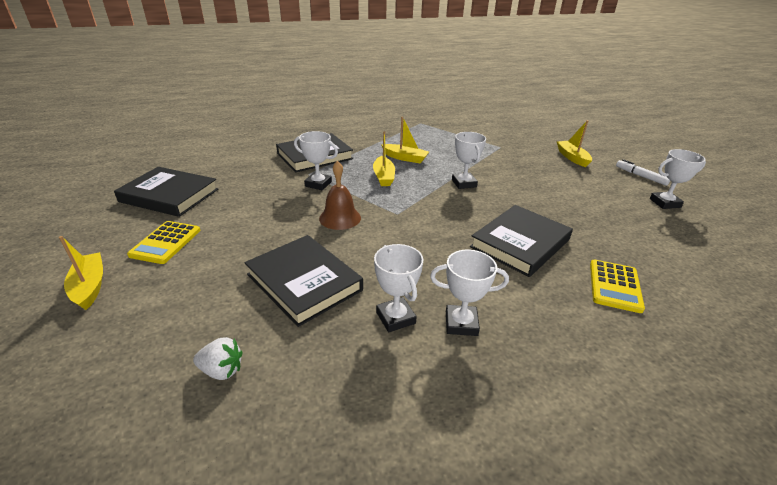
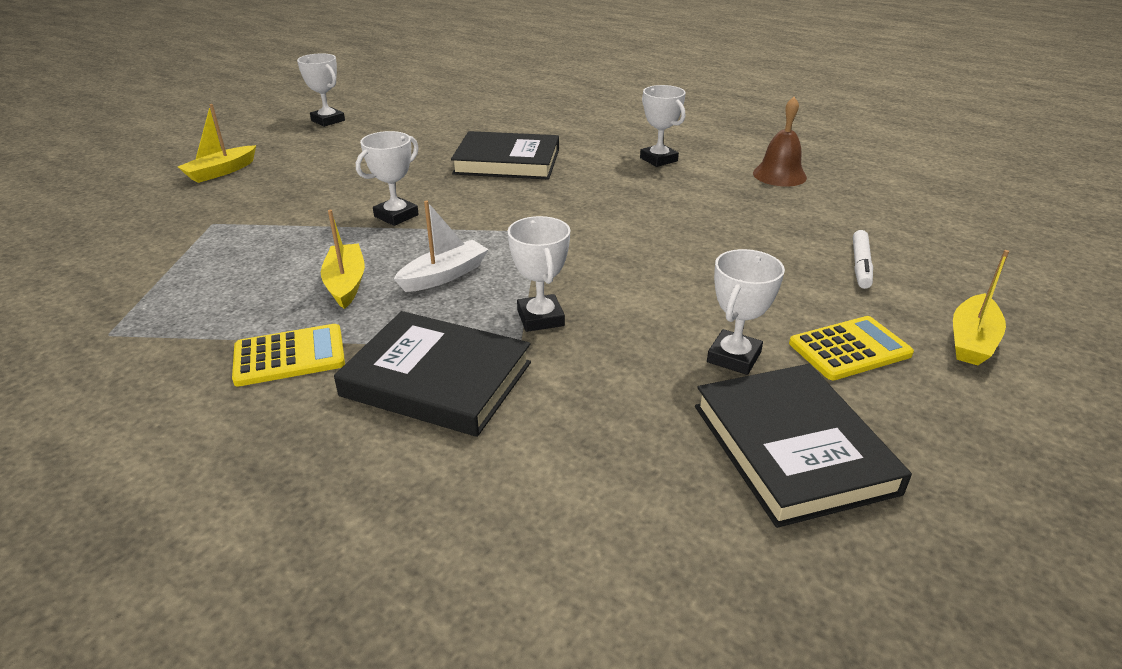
camera: 125 degrees left, 0 degrees up
white strawberry [193,337,243,380] -> none
black book [245,235,363,327] -> none
brown bell [319,161,361,230] -> brown bell moved to [753,97,807,186]
yellow boat [373,131,395,186] -> white boat [394,201,489,292]
white trophy [374,244,424,332] -> white trophy moved to [707,249,785,375]
yellow calculator [590,260,645,313] -> yellow calculator moved to [232,324,345,387]
white marker [616,159,670,186] -> white marker moved to [853,230,873,289]

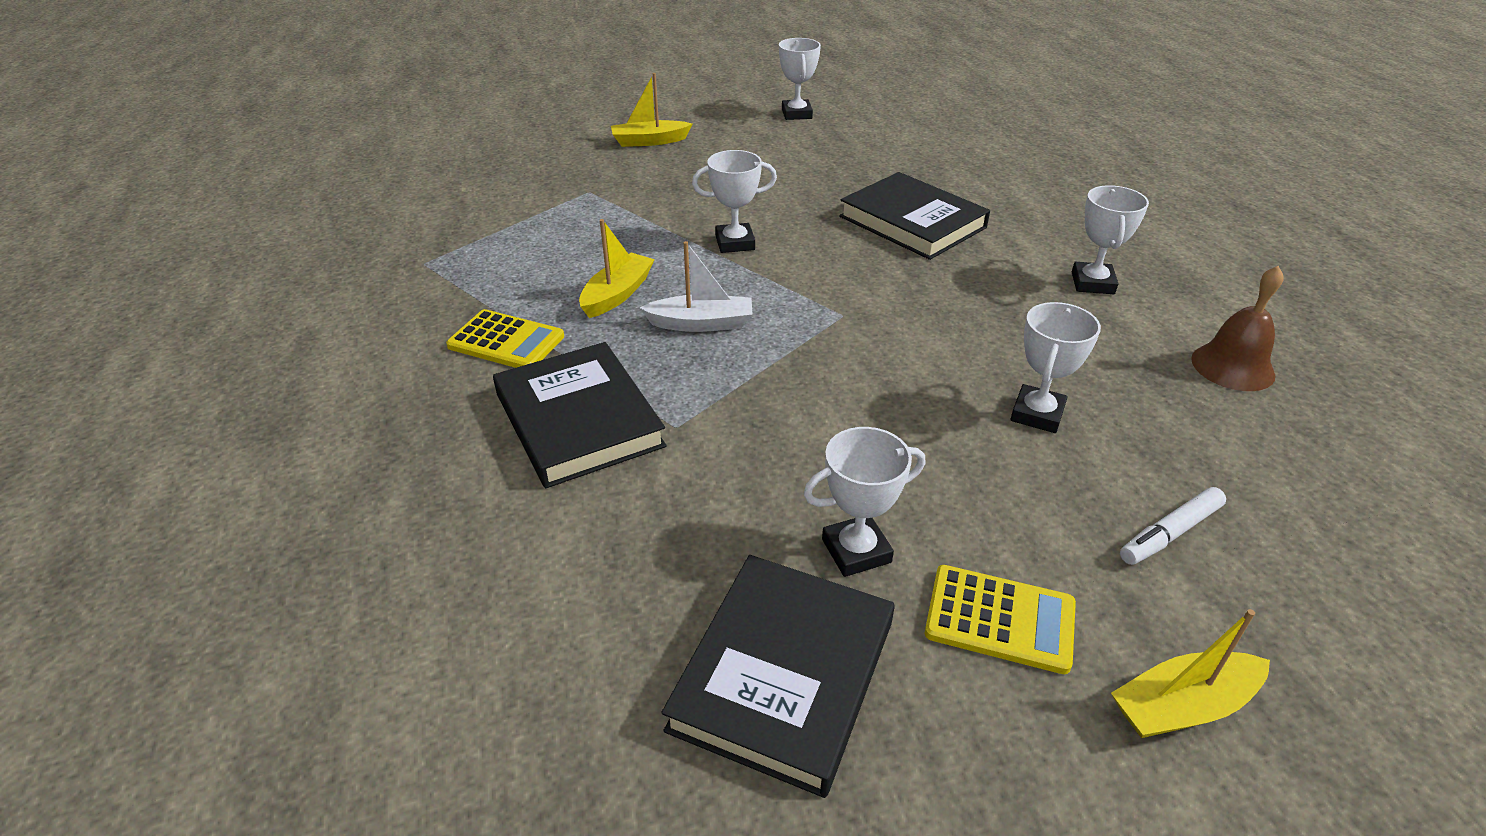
camera: 40 degrees right, 5 degrees up
white trophy [508,216,570,332] -> white trophy moved to [1011,302,1101,433]

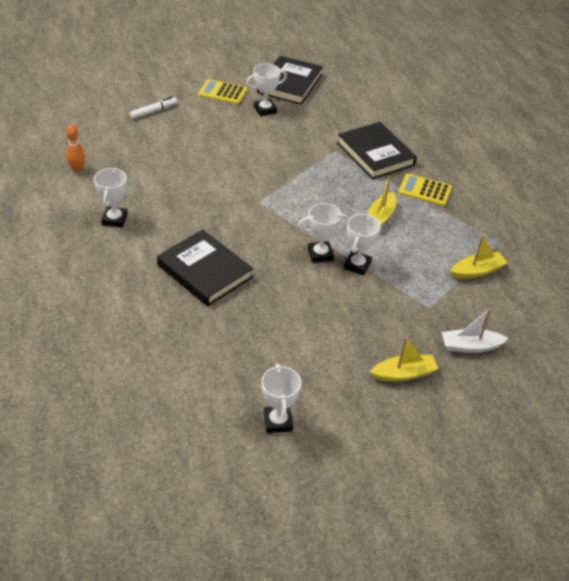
camera: 175 degrees right, 5 degrees up
white boat [640,241,753,332] -> white boat moved to [442,308,509,353]
white trophy [1011,302,1101,433] -> white trophy moved to [344,214,381,276]
yellow boat [1111,609,1270,738] -> yellow boat moved to [451,235,507,279]
brown bell [1191,266,1284,391] -> orange bowling pin [66,125,85,173]

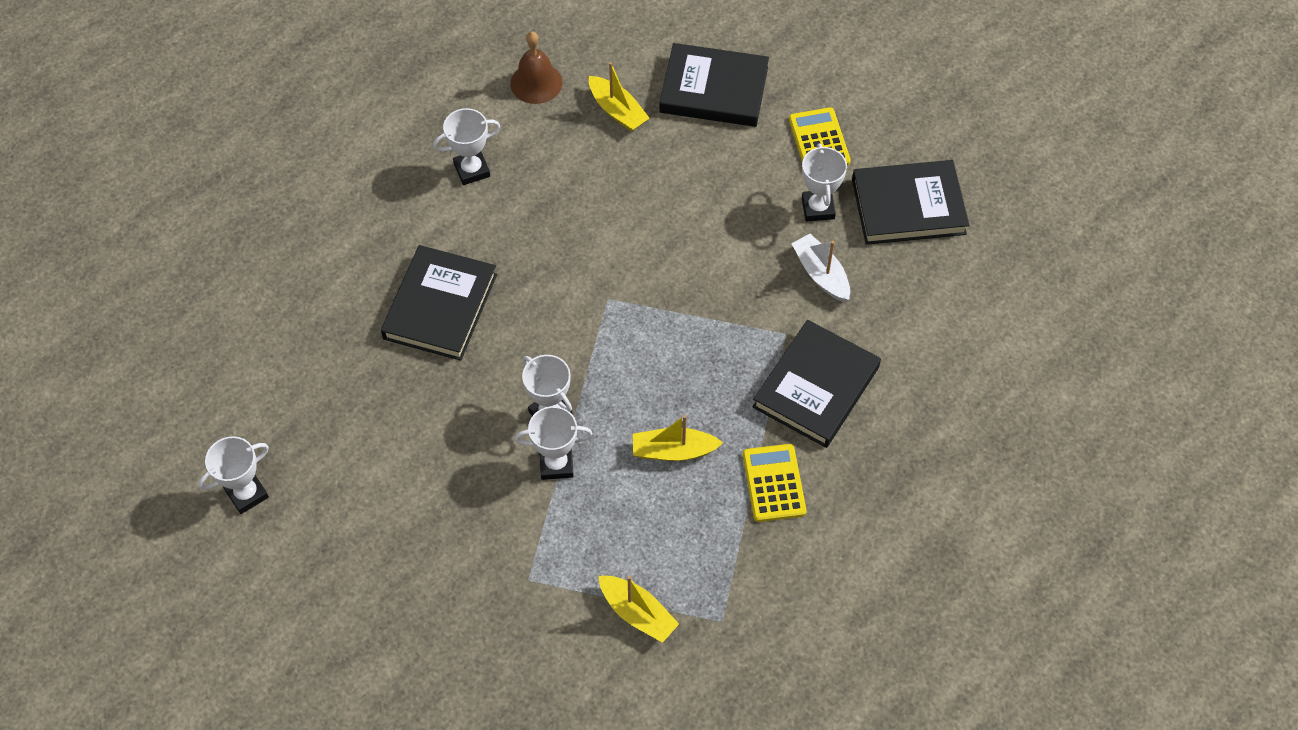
camera: 65 degrees right, 15 degrees up
orange bowling pin [66,125,85,173] -> brown bell [510,32,562,104]
white marker [130,97,177,119] -> black book [659,43,769,127]
white trophy [246,63,287,116] -> white trophy turned 45 degrees clockwise [802,143,847,222]
yellow boat [370,337,438,382] -> yellow boat moved to [589,62,649,132]
white boat [442,308,509,353] -> white boat moved to [791,234,850,302]

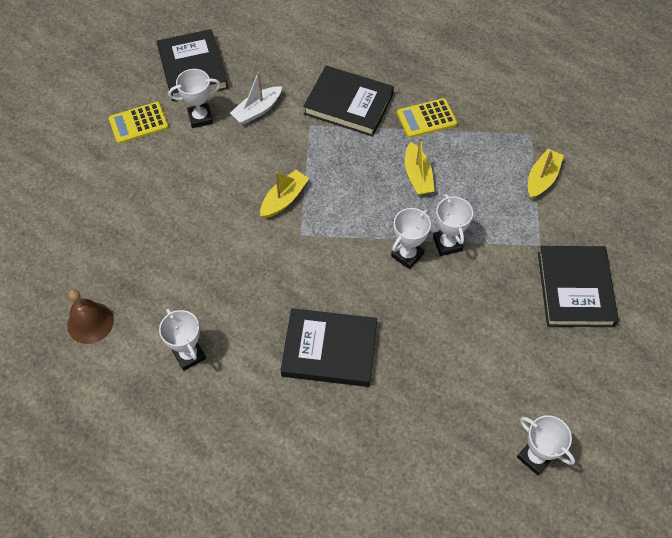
camera: 100 degrees left, 0 degrees up
yellow boat [589,62,649,132] -> yellow boat moved to [260,170,309,218]
black book [659,43,769,127] -> black book moved to [538,246,619,327]

